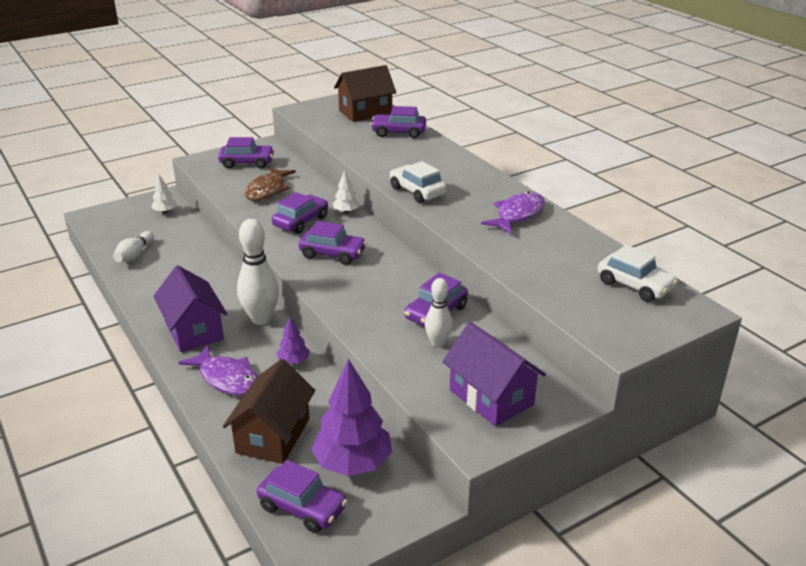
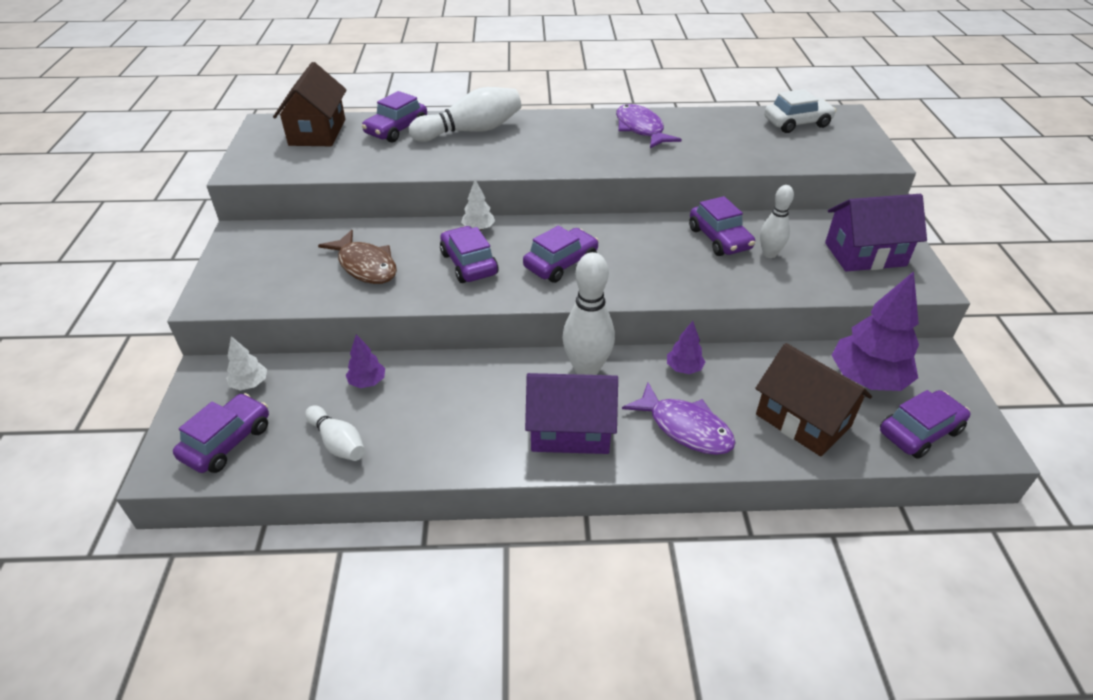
camera: 60 degrees left, 10 degrees up
purple fish [178,345,258,396] -> purple fish turned 60 degrees clockwise [622,382,736,455]
purple car [218,137,275,169] -> purple car moved to [173,393,269,473]
white car [390,161,447,203] -> none
none -> purple tree [346,334,385,388]
none -> white bowling pin [409,87,521,142]

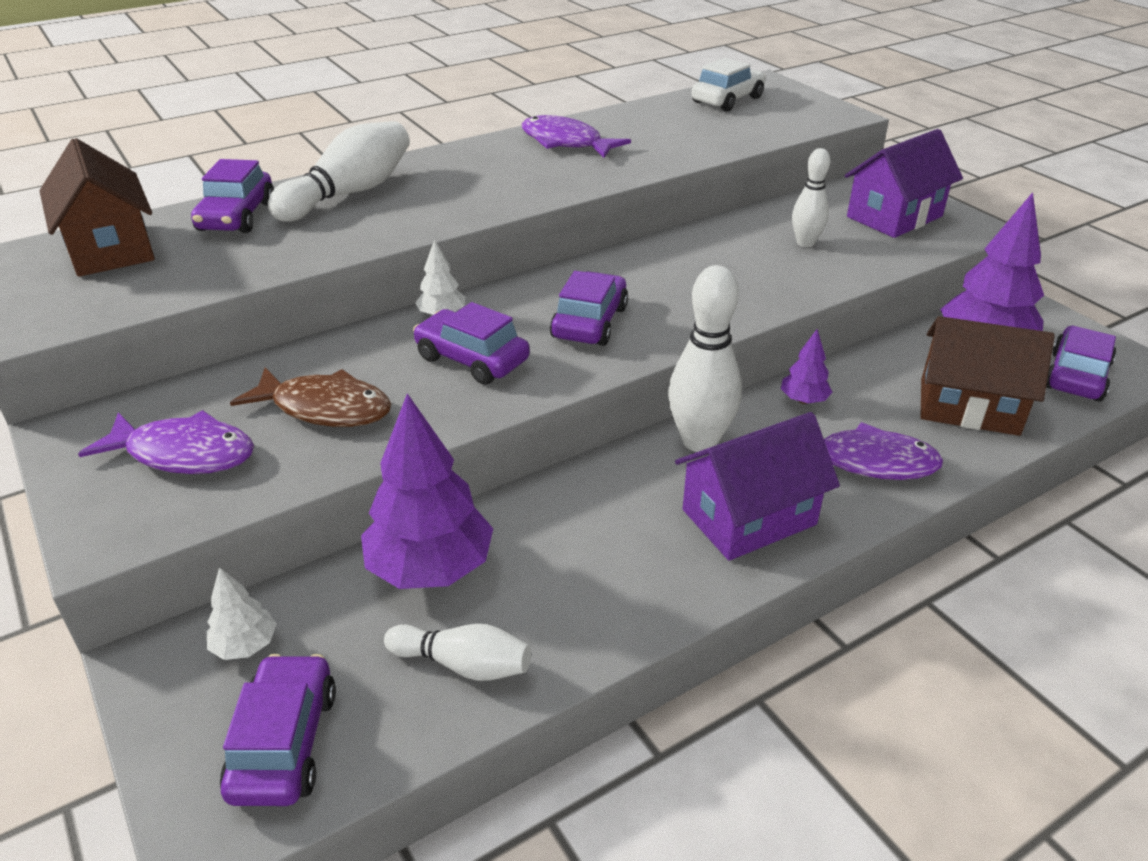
camera: 30 degrees left, 5 degrees down
purple tree [346,334,385,388] -> purple tree [361,393,493,589], size x2.08
purple car [689,196,755,256] -> none
none -> purple fish [78,410,254,474]

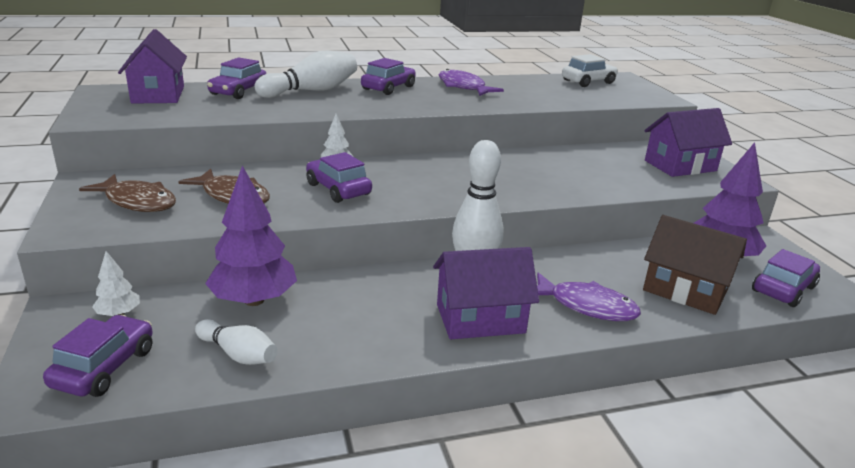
camera: 15 degrees right, 10 degrees down
brown house [39,138,155,277] -> purple house [118,29,187,104]
purple fish [78,410,254,474] -> brown fish [79,174,176,212]
purple car [550,271,628,346] -> purple car moved to [361,58,416,95]
purple tree [781,329,833,404] -> none
white bowling pin [792,148,830,247] -> none

